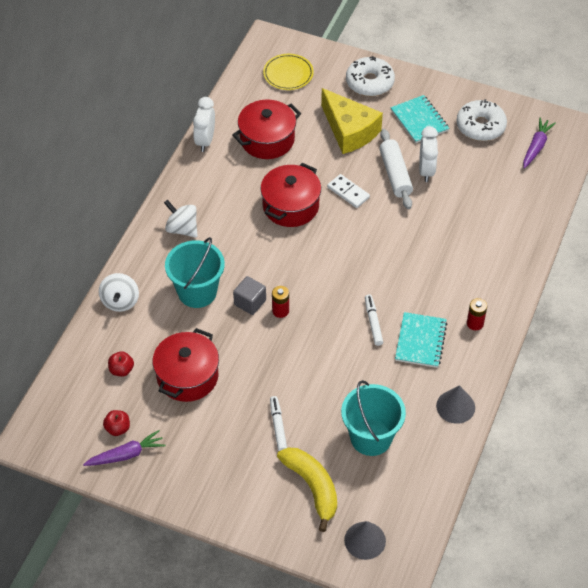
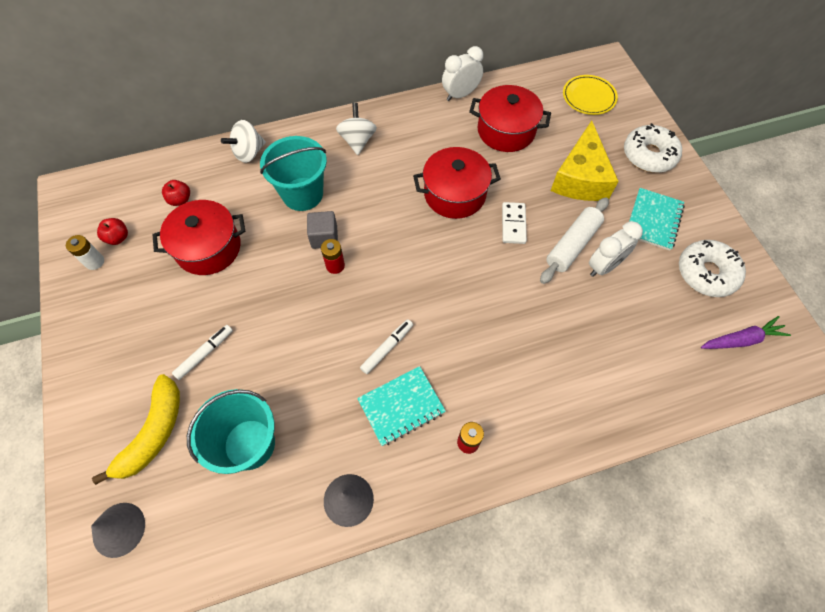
camera: 50 degrees right, 10 degrees up
purple carrot [83,430,166,466] -> white battery [66,235,104,270]

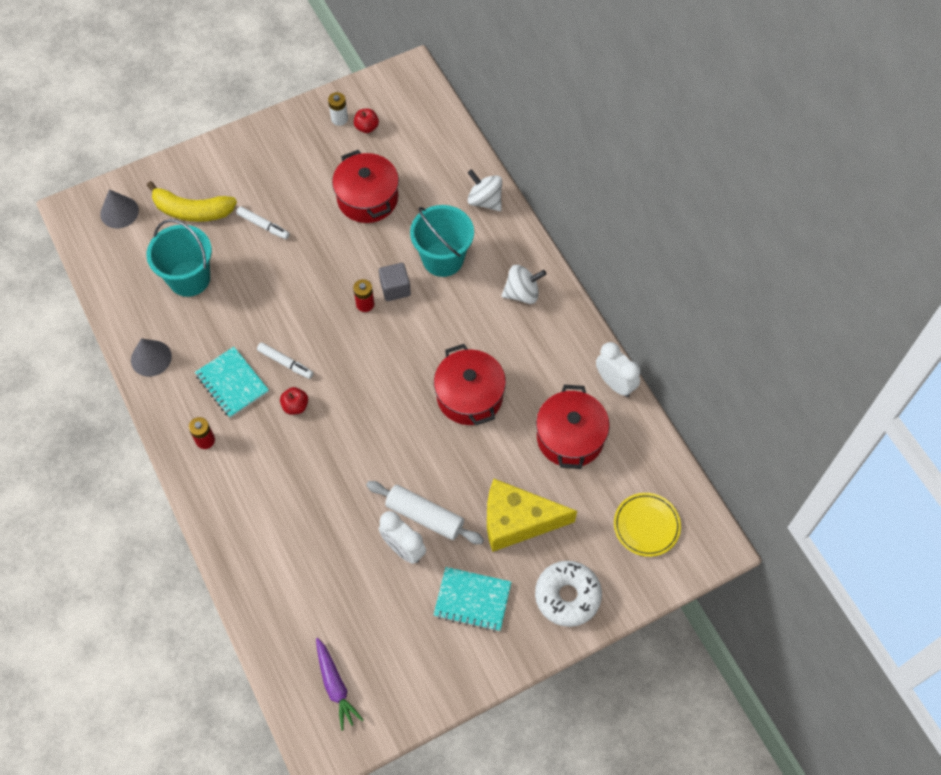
camera: 80 degrees right, 0 degrees up
red apple [162,180,190,206] -> red apple moved to [280,387,308,415]
white domino [502,202,527,244] -> none
white donut [679,240,746,297] -> none

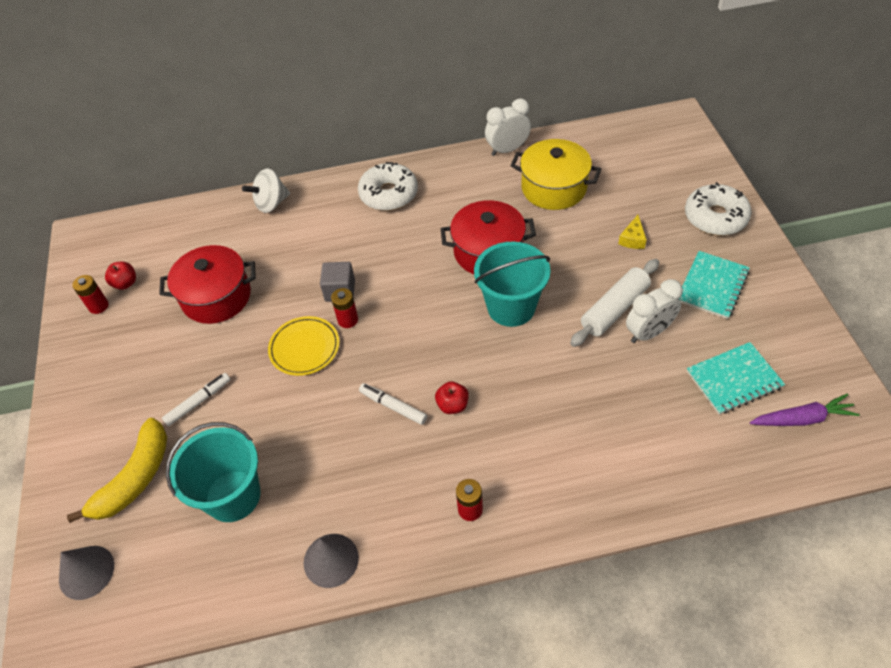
camera: 70 degrees left, 10 degrees down
turquoise notebook [195,347,269,418] -> turquoise notebook moved to [687,342,785,415]
white marker [257,342,314,379] -> white marker turned 105 degrees counterclockwise [359,383,428,425]
white battery [328,92,348,126] -> red battery [72,275,109,314]
turquoise bucket [410,205,474,277] -> turquoise bucket moved to [474,242,550,327]
yellow cheese [487,479,577,552] -> yellow cheese [618,215,647,249], size x0.40
white spinning top [502,265,546,304] -> white donut [358,162,418,211]
red pot [536,385,610,469] -> yellow pot [510,139,601,210]
yellow plate [614,493,681,557] -> yellow plate moved to [268,316,339,376]

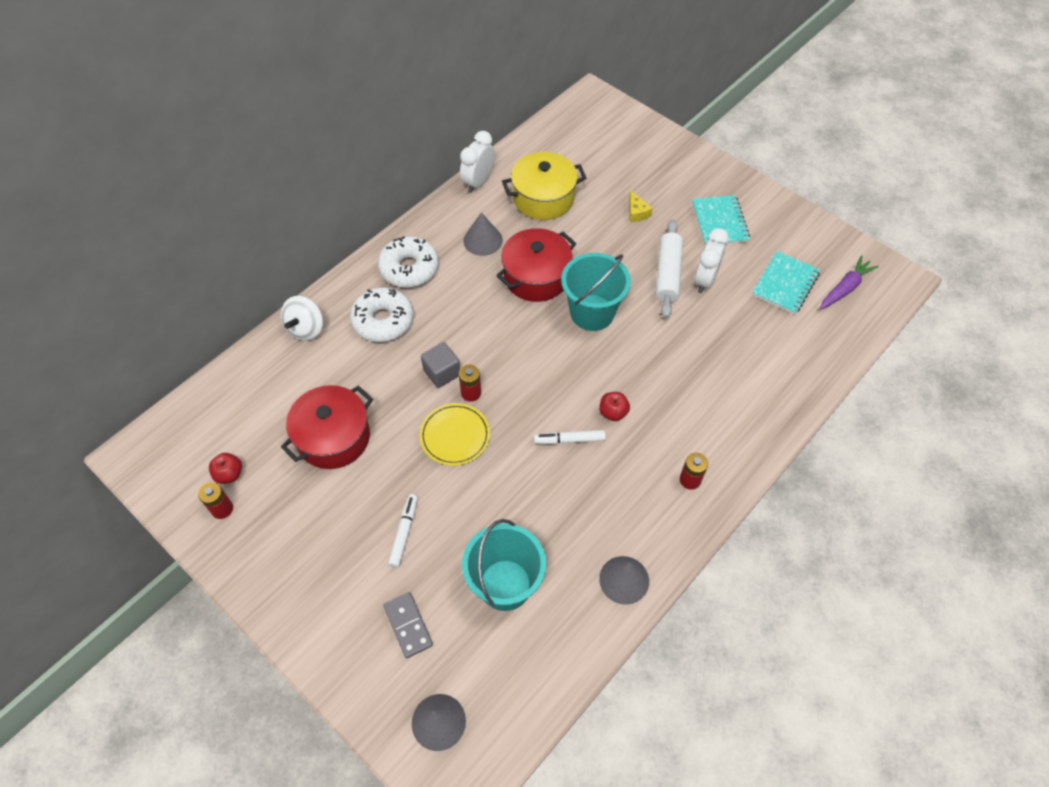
camera: 40 degrees left, 5 degrees up
yellow banana [67,418,167,523] -> grey domino [383,592,433,658]
white donut [685,182,752,236] -> white donut moved to [350,287,414,342]
none -> grey cone [463,212,503,256]

